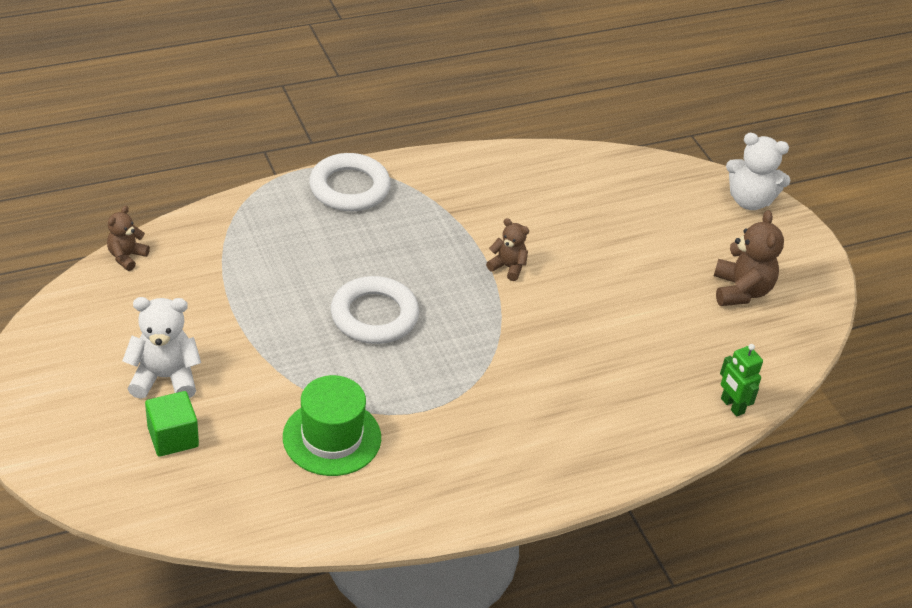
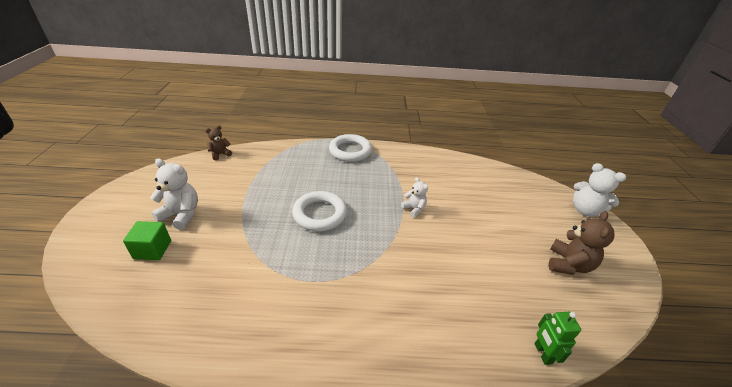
camera: 25 degrees right, 5 degrees down
green hat [283,375,381,476] -> none
brown teddy bear [486,218,529,281] -> white teddy bear [401,177,428,218]

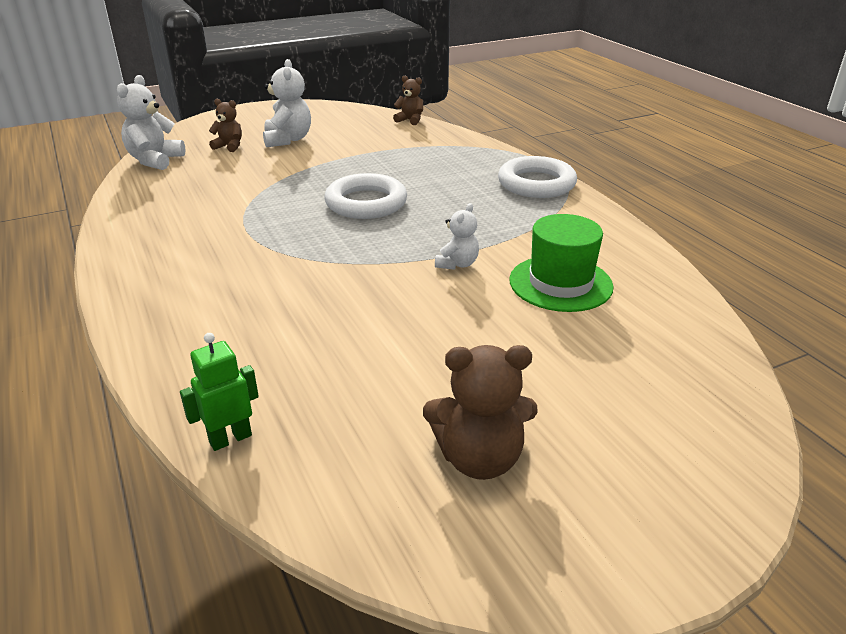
camera: 65 degrees right, 5 degrees down
green cube [123,221,171,260] -> brown teddy bear [209,99,242,152]
white teddy bear [573,163,626,217] -> white teddy bear moved to [117,75,186,170]
none -> green hat [509,214,614,312]

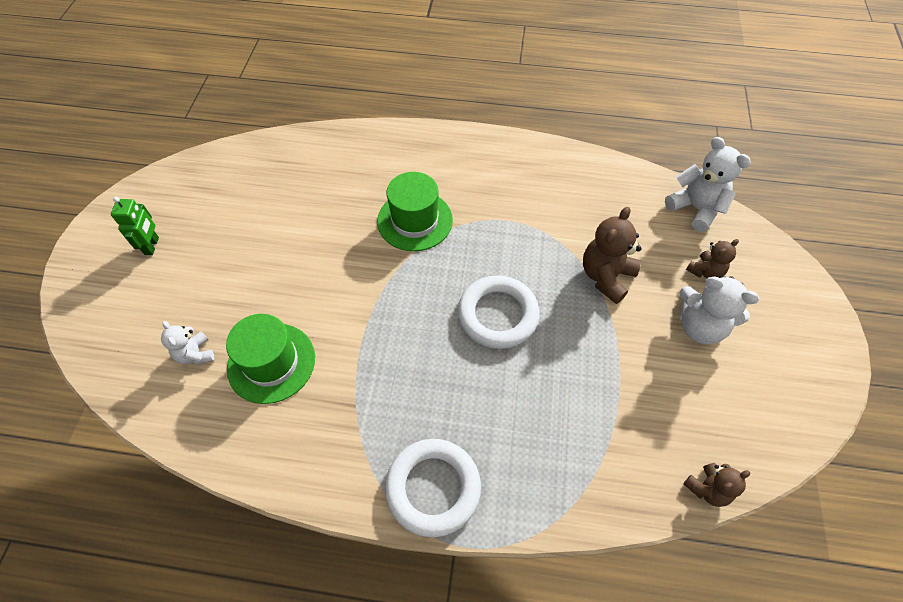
camera: 125 degrees right, 25 degrees up
green robot [180,333,259,451] -> green robot moved to [111,197,159,255]
brown teddy bear [423,345,538,480] -> brown teddy bear moved to [583,207,642,304]
white teddy bear [435,203,479,270] -> white teddy bear moved to [161,321,214,365]
none -> green hat [377,172,453,251]

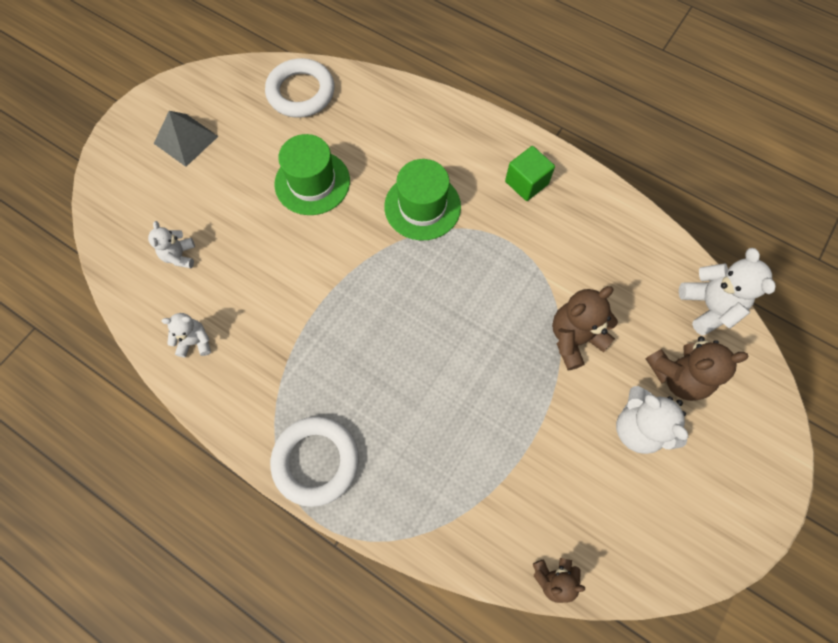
camera: 25 degrees right, 10 degrees up
green robot [111,197,159,255] -> grey pyramid [154,111,218,167]
green hat [226,314,315,404] -> green hat moved to [274,134,350,215]
white ring [458,275,540,349] -> white ring moved to [265,58,334,118]
brown teddy bear [686,239,739,278] -> brown teddy bear [646,336,749,401], size x1.66
none -> white teddy bear [161,313,211,358]
none -> green cube [505,146,555,201]

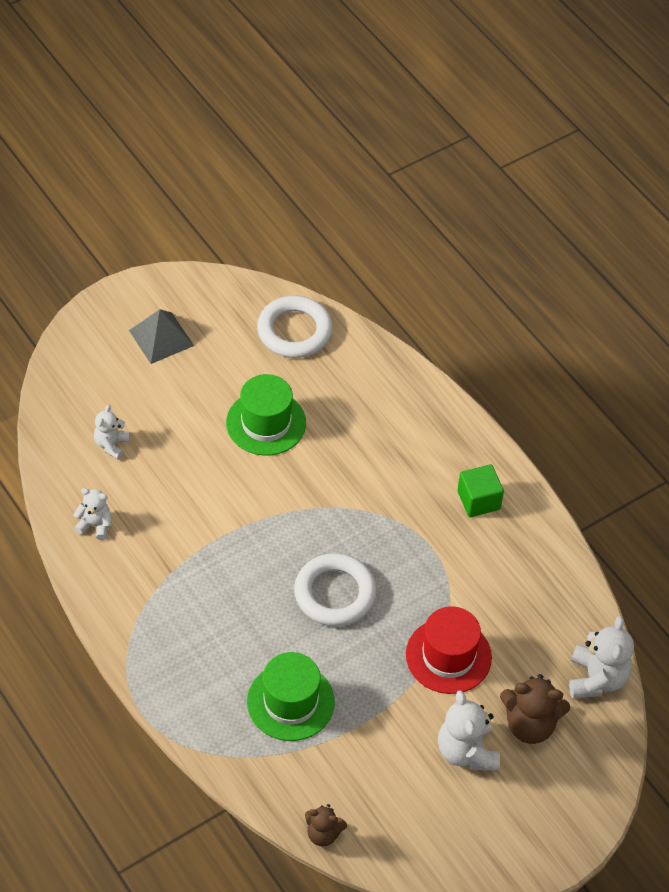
camera: 20 degrees right, 15 degrees down
white ring [270,416,359,507] -> white ring moved to [294,553,377,627]
green hat [384,159,461,241] -> green hat moved to [247,652,335,741]
brown teddy bear [552,286,618,370] -> red hat [406,606,492,694]

